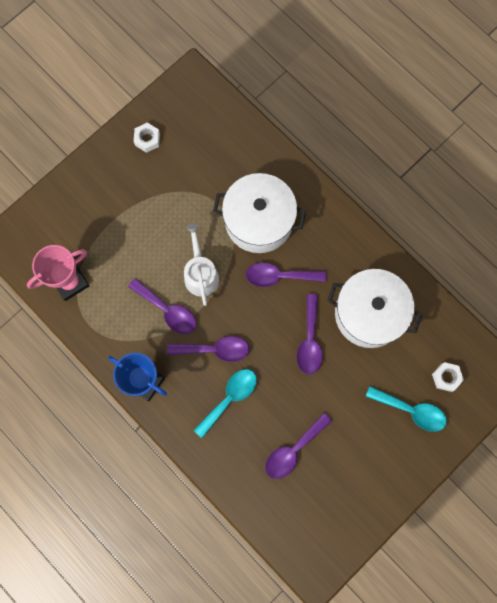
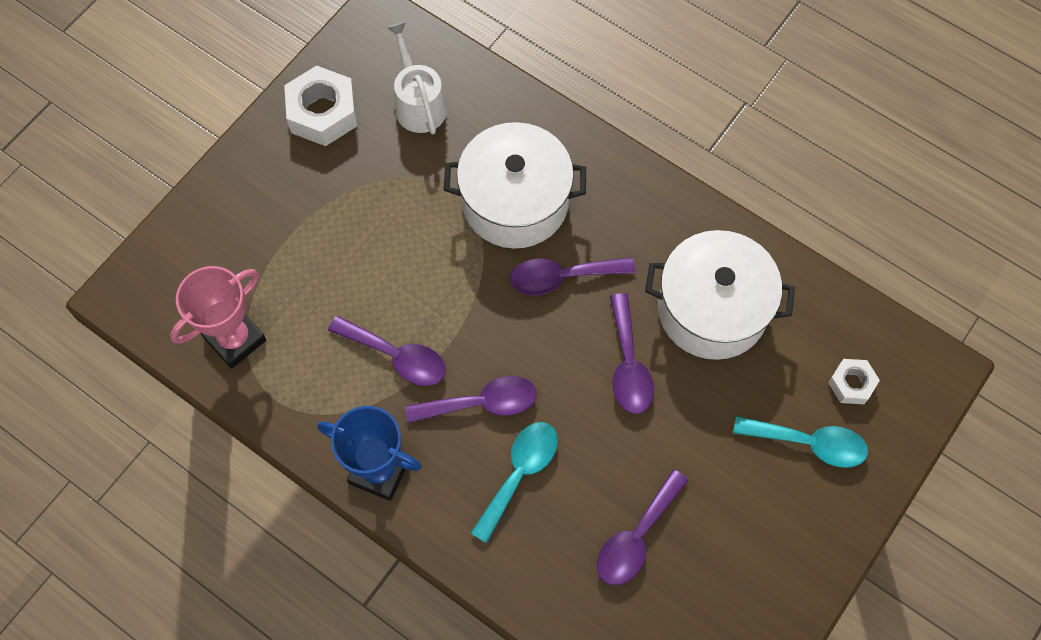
camera: 10 degrees left, 10 degrees down
white nut [134,123,160,153] -> white nut [284,65,357,146], size x1.77
white watering can [184,223,219,306] -> white watering can moved to [387,22,447,134]

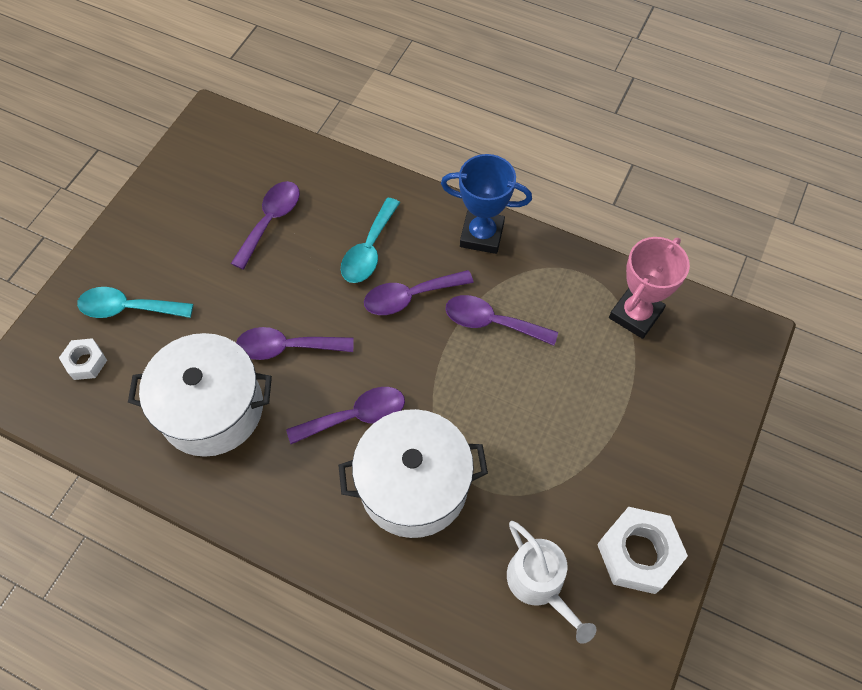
camera: 170 degrees right, 5 degrees down
purple spoon [610,293,654,414] -> purple spoon turned 75 degrees counterclockwise [236,327,354,360]

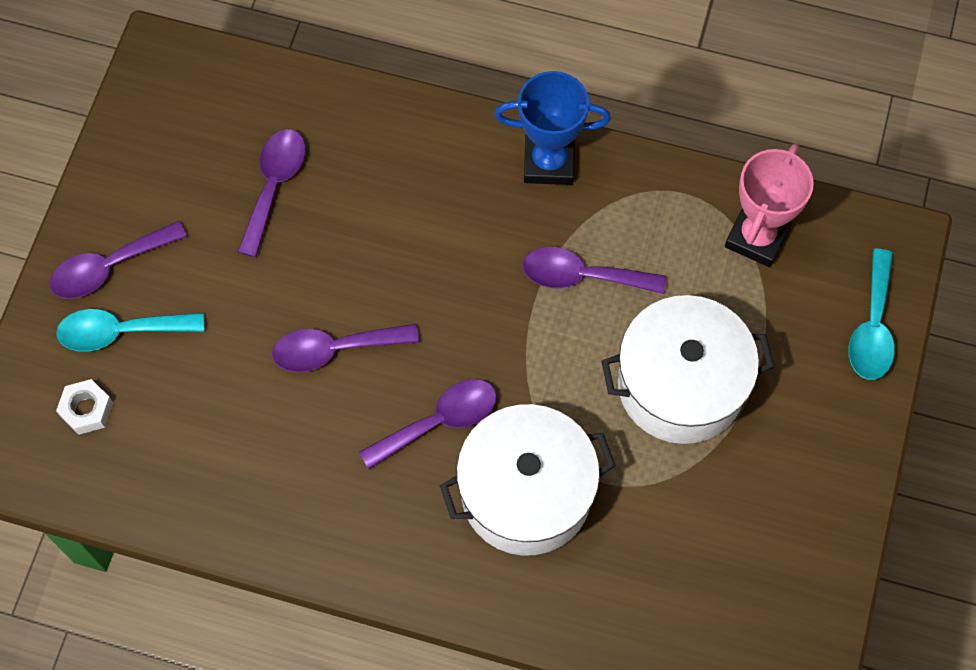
camera: 10 degrees left, 5 degrees up
white pot [128,333,272,457] -> white pot moved to [601,295,774,444]
turquoise spoon [341,198,400,283] -> turquoise spoon moved to [849,249,895,380]
purple spoon [364,270,474,315] -> purple spoon moved to [49,221,187,299]
white watering can [507,521,596,644] -> none
white nut [597,507,688,594] -> none

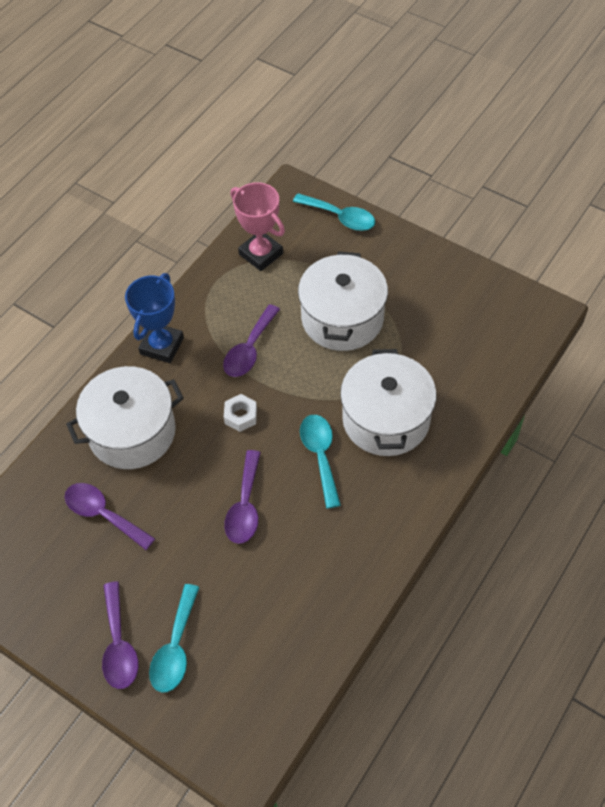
camera: 70 degrees left, 10 degrees down
white nut [56,379,113,435] -> white nut moved to [224,394,257,432]
purple spoon [359,379,497,469] -> turquoise spoon [300,415,341,509]
none -> white pot [66,366,184,469]

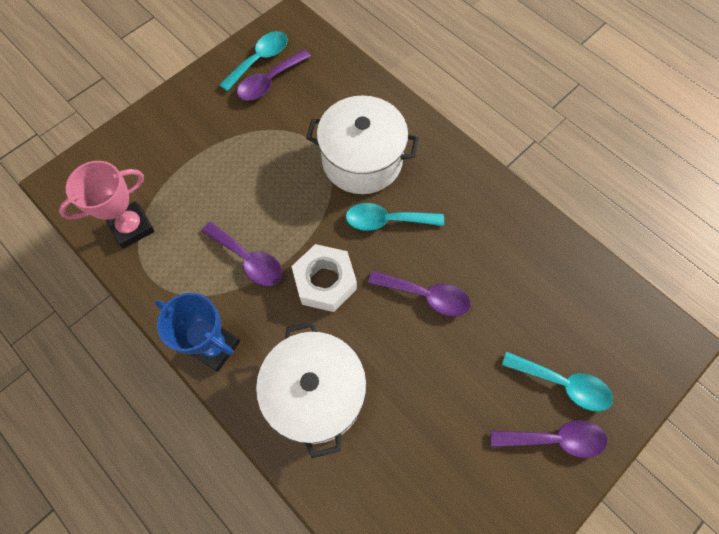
camera: 80 degrees left, 10 degrees up
purple spoon [65,483,155,550] -> purple spoon moved to [237,49,311,101]
white nut [224,394,257,432] -> white nut [291,244,357,312], size x1.77
turquoise spoon [293,193,375,231] -> turquoise spoon moved to [219,31,288,91]
white pot [298,251,388,351] -> none

